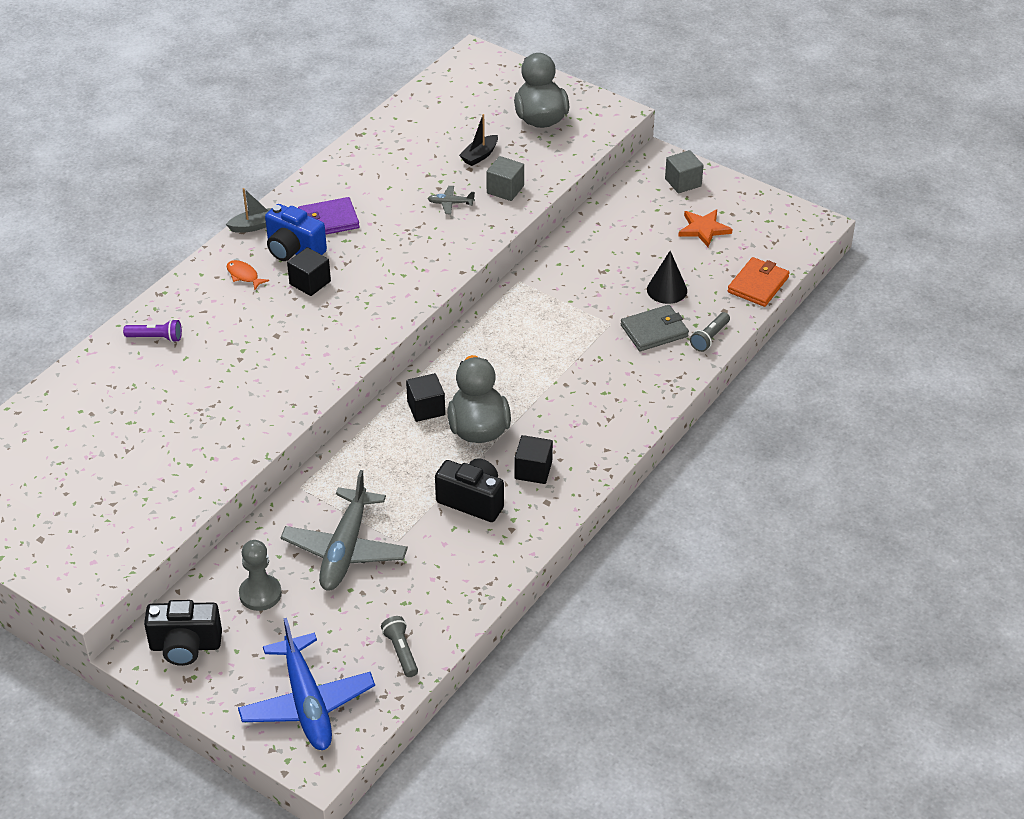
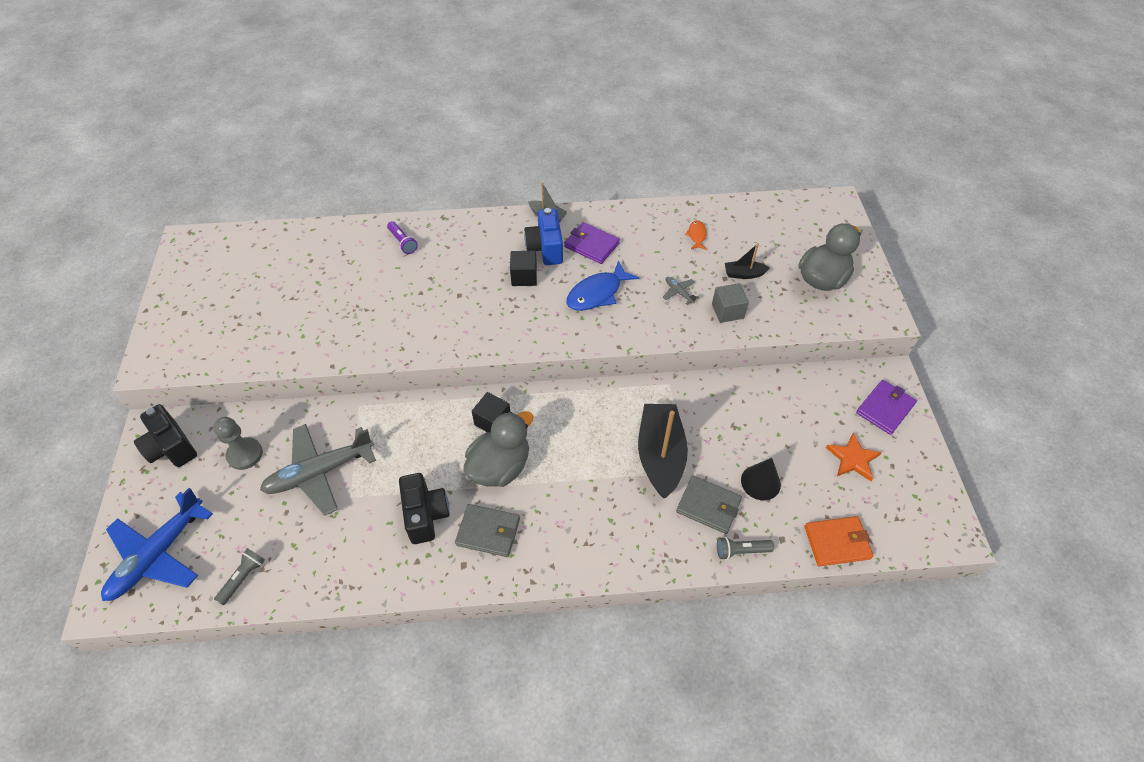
camera: 50 degrees right, 10 degrees up
orange fish [227,260,269,290] -> orange fish moved to [685,220,707,250]
black cube [515,435,553,484] -> grey wallet [455,504,520,557]
grey cube [665,150,704,194] -> purple wallet [856,380,917,435]
none -> blue fish [566,260,639,311]
none -> black boat [638,404,688,498]

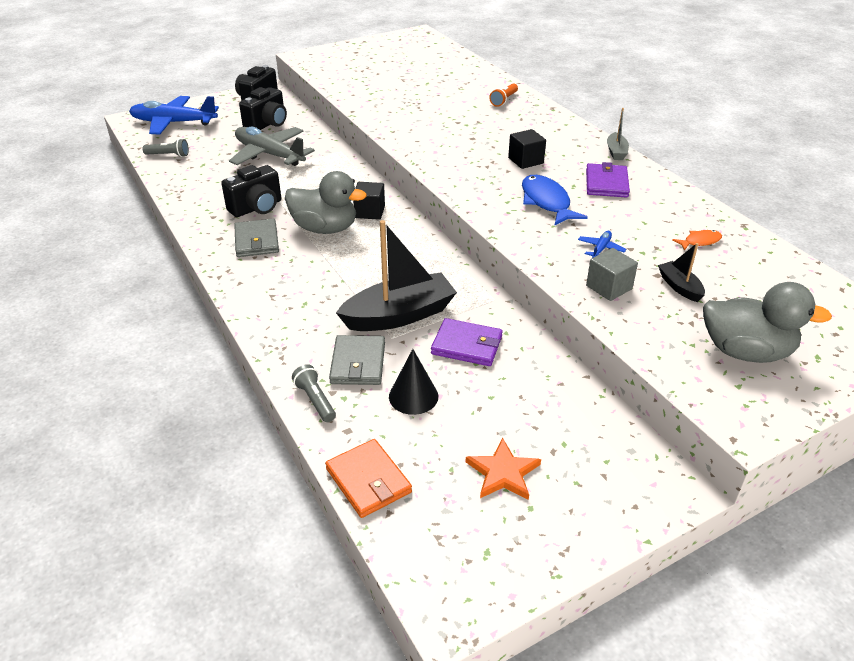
camera: 65 degrees right, 15 degrees down
grey pawn [213,417,263,470] -> black camera [239,87,287,130]
purple flashlight [387,221,418,254] -> orange flashlight [489,83,518,107]
blue camera [524,208,563,265] -> none
blue fish [566,260,639,311] -> blue fish turned 45 degrees clockwise [522,175,588,225]
grey plane [663,277,699,305] -> blue plane [578,231,626,258]
purple wallet [856,380,917,435] -> purple wallet moved to [431,318,503,366]

